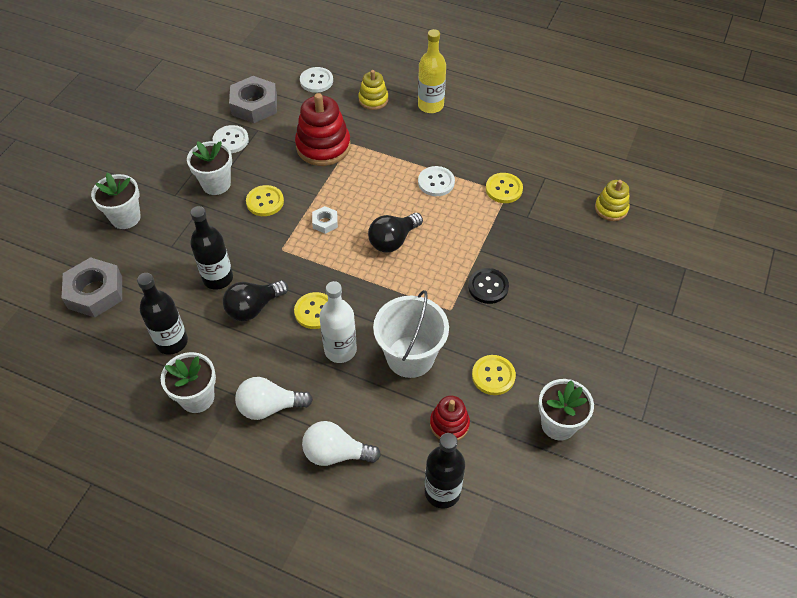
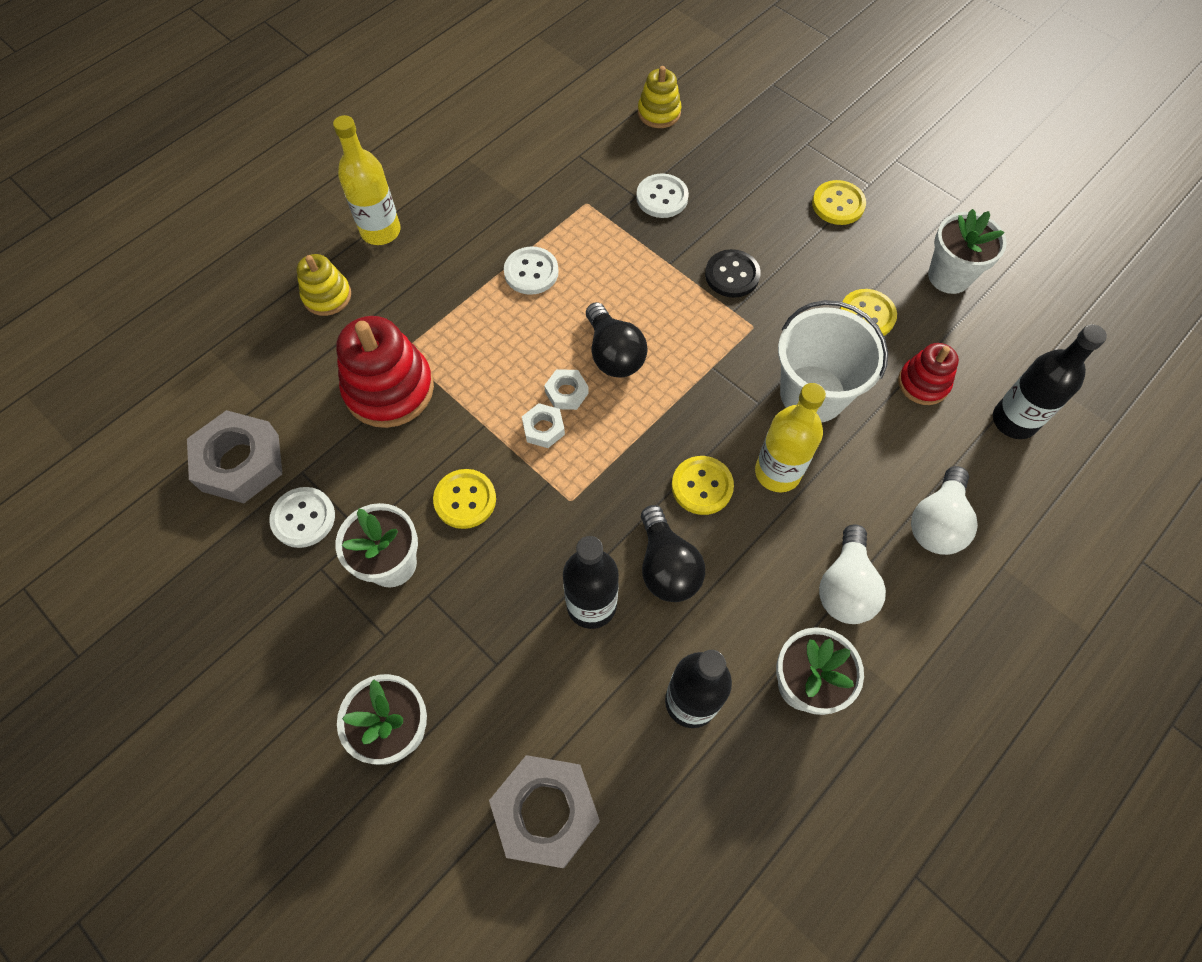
camera: 70 degrees left, 10 degrees up
white button [300,67,333,93] -> white button moved to [636,173,689,218]
white bottle [319,281,357,363] -> yellow bottle [755,383,826,492]
yellow button [486,173,523,203] -> yellow button moved to [812,180,866,225]
none -> white nut [544,369,589,410]

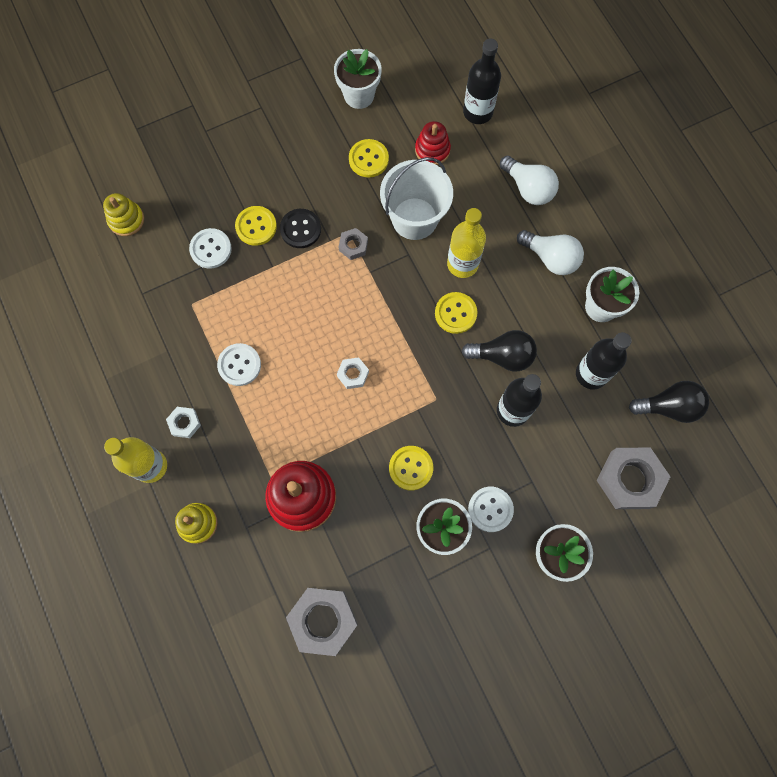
camera: 70 degrees left, 10 degrees up
white button [269,487,335,548] -> white button moved to [468,487,514,532]
white nut [522,403,565,448] -> white nut moved to [166,407,201,438]
black light bulb [586,302,648,378] -> black light bulb moved to [629,381,709,423]
yellow button [812,180,866,225] -> yellow button moved to [235,206,277,246]
none -> grey nut [339,228,368,260]

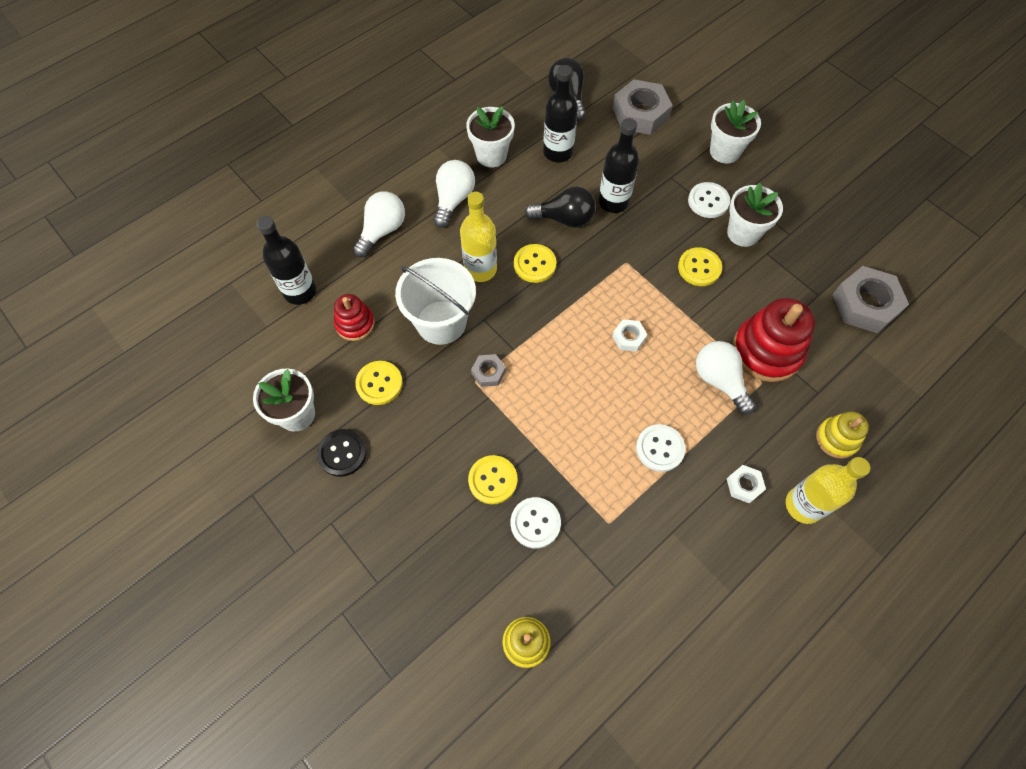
camera: 105 degrees left, 10 degrees down
black button [280,209,321,248] -> black button moved to [317,429,367,477]
black light bulb [462,330,537,372] -> black light bulb turned 105 degrees clockwise [524,186,596,228]
none -> white light bulb [696,341,755,415]

